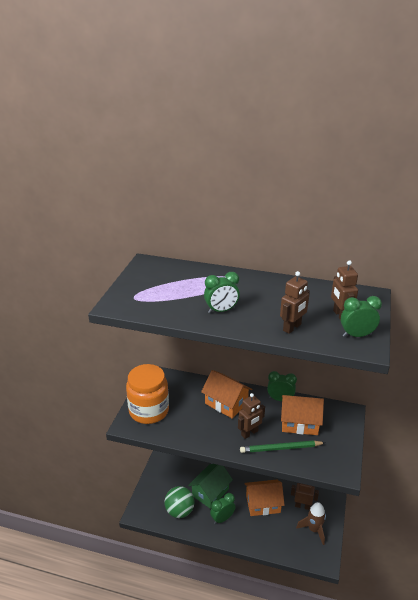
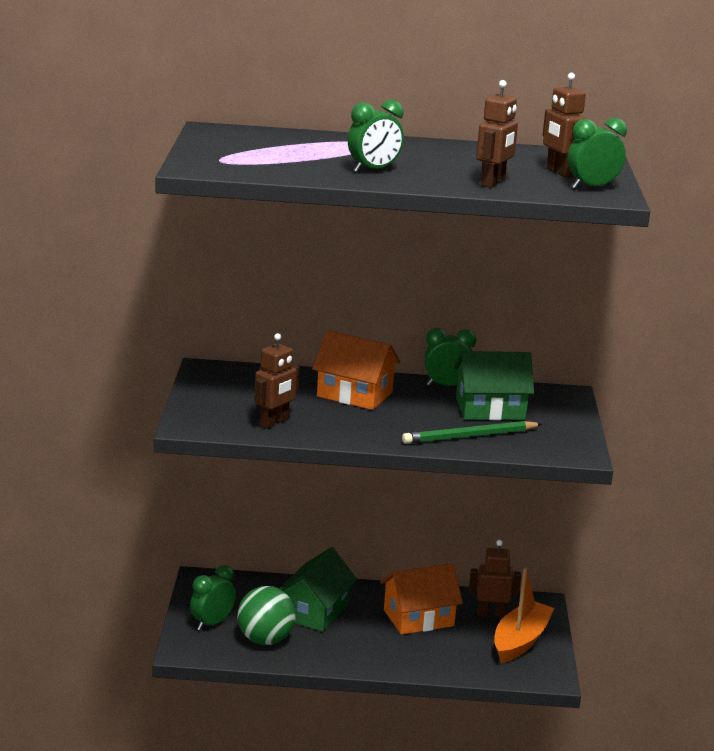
camera: 15 degrees left, 10 degrees down
orange jar [126,364,169,424] -> none
green clock [210,493,236,524] -> green clock moved to [190,565,236,631]
brown robot [238,393,265,439] -> brown robot moved to [254,333,299,429]
orange house [281,395,324,435] -> green house [454,351,534,420]
brown rocket [296,502,326,545] -> orange boat [494,568,555,663]

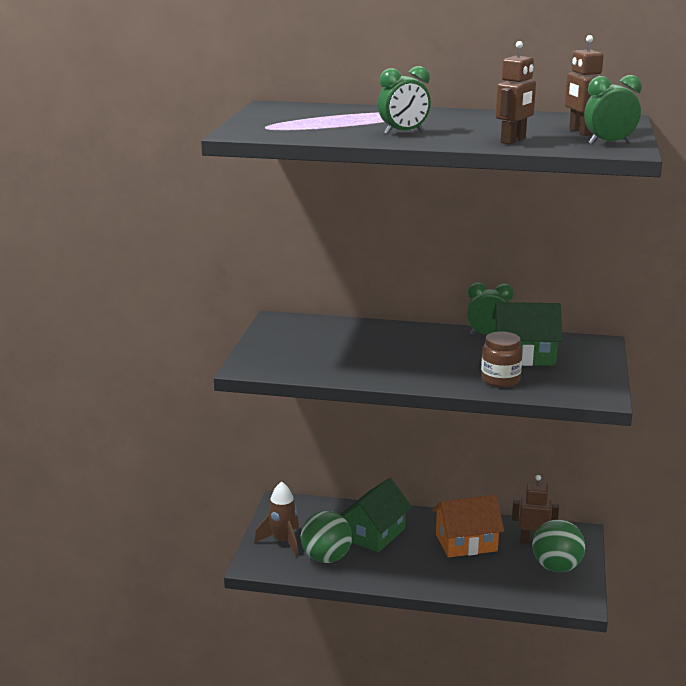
camera: 10 degrees right, 0 degrees up
green clock [190,565,236,631] -> brown rocket [254,481,299,557]
brown robot [254,333,299,429] -> none
orange house [312,330,401,410] -> none
green pencil [402,421,542,444] -> brown jar [481,331,523,387]
orange boat [494,568,555,663] -> green ball [532,519,585,572]

